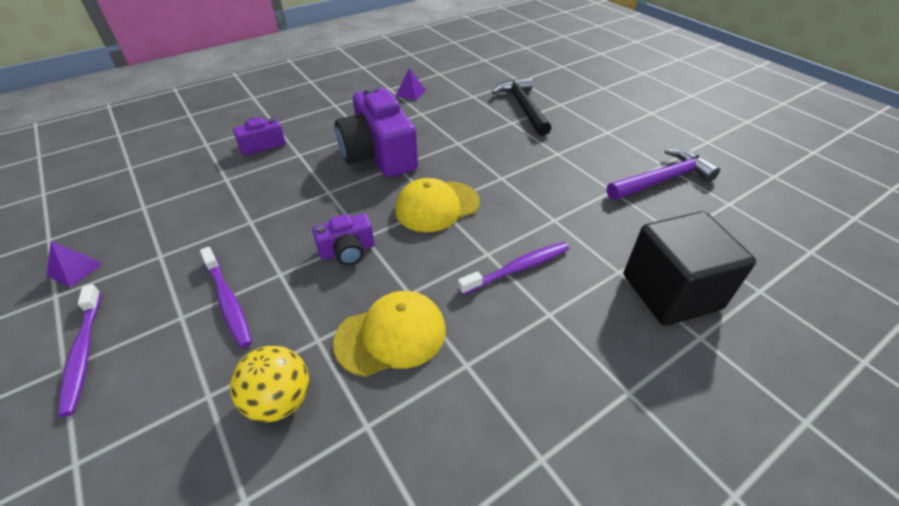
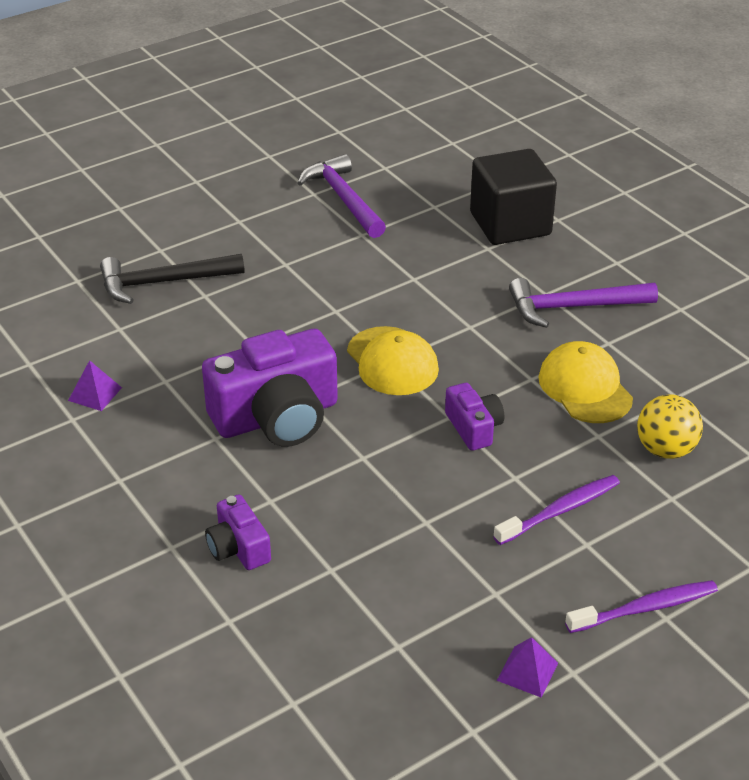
camera: 90 degrees left, 5 degrees down
purple toothbrush [458,242,569,295] -> none
none -> purple hammer [509,278,658,328]

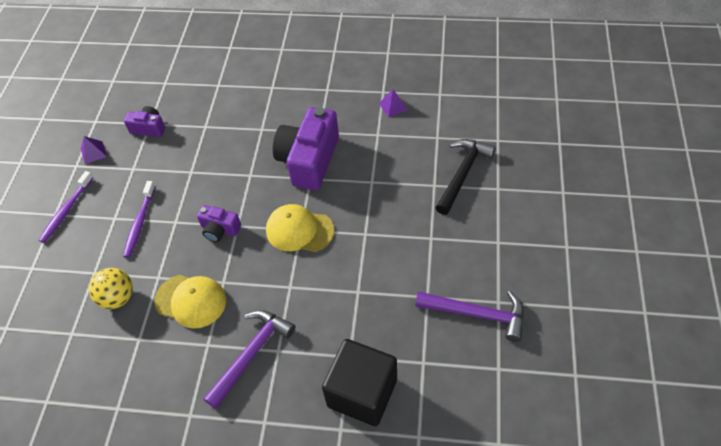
camera: 135 degrees right, 15 degrees up
purple camera [205,494,271,570] -> purple camera moved to [124,106,165,137]

